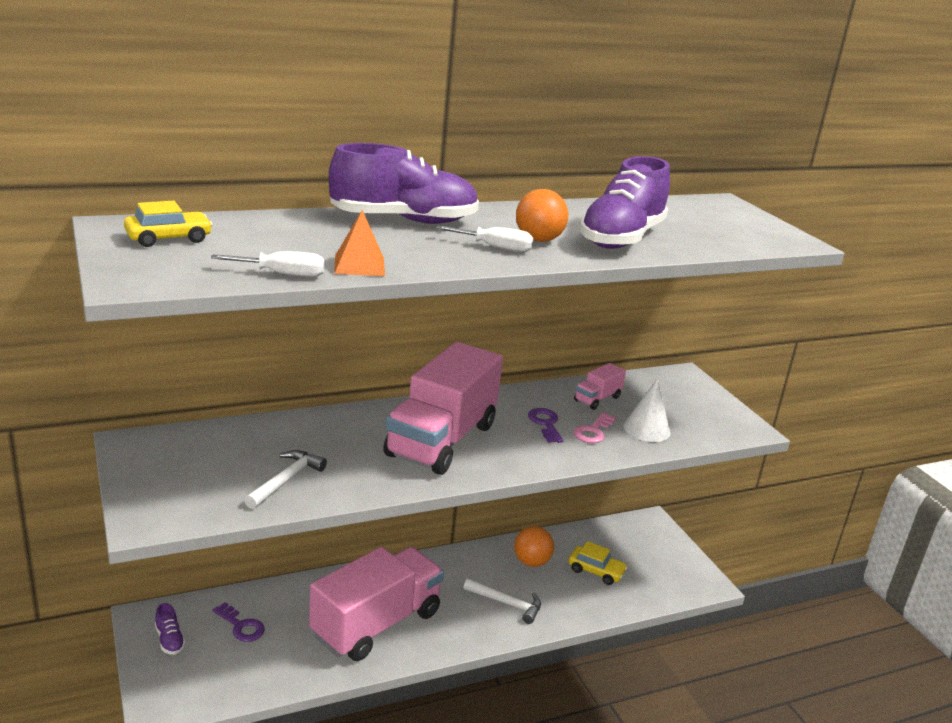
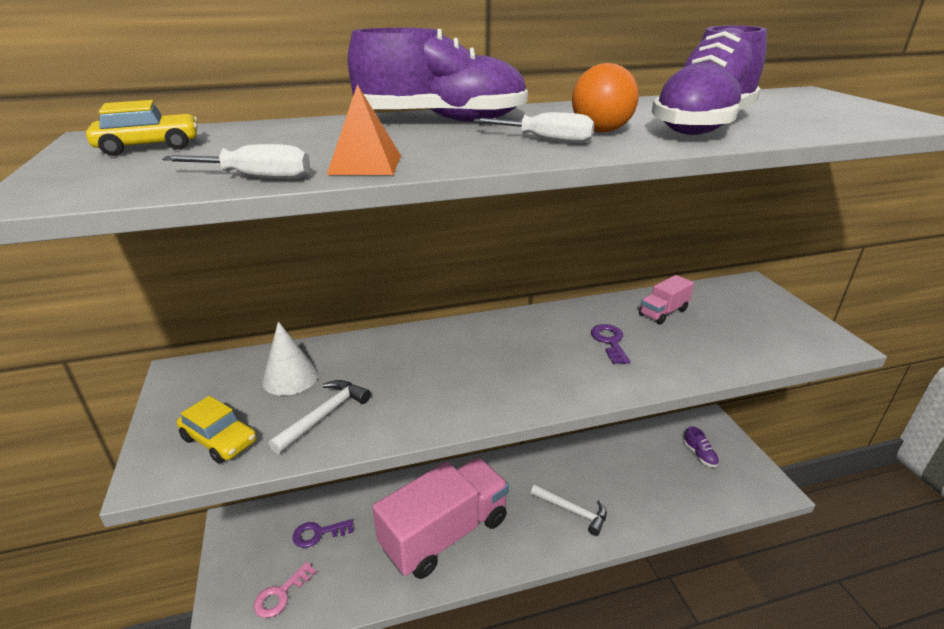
camera: 10 degrees right, 5 degrees up
purple shoe [155,603,185,655] -> purple shoe moved to [683,426,719,467]
purple key [213,602,265,642] -> purple key turned 120 degrees clockwise [292,519,353,548]
pink truck [383,342,503,475] -> none
orange ball [514,526,554,567] -> none
yellow car [568,541,628,585] -> yellow car moved to [177,396,257,463]
pink key [574,412,616,443] -> pink key moved to [254,562,317,618]
white cone [624,378,670,442] -> white cone moved to [262,321,318,396]

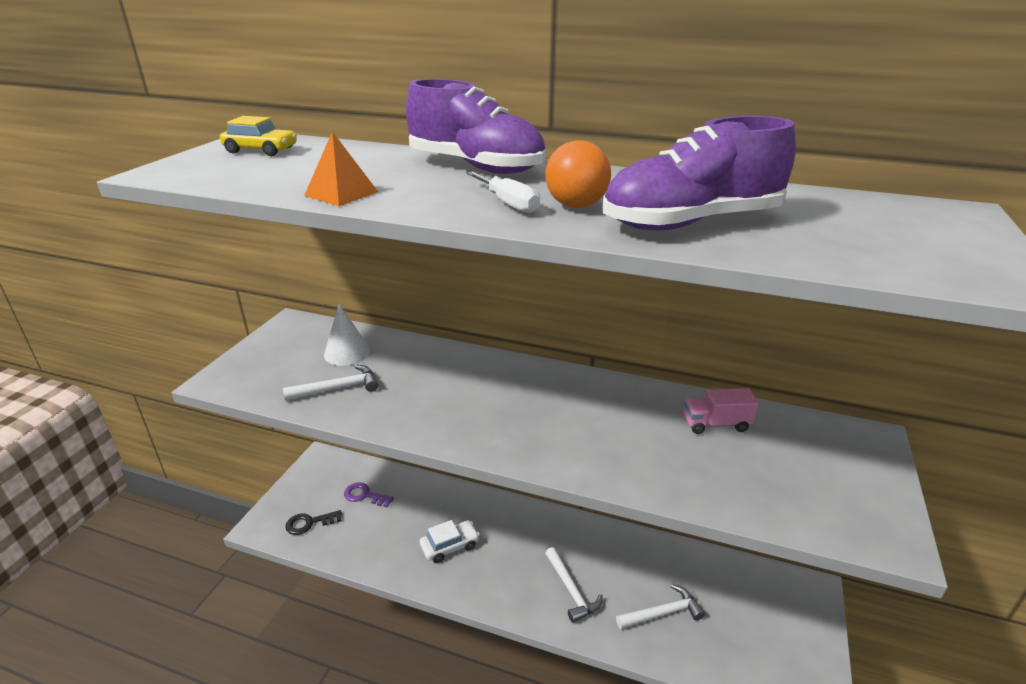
camera: 35 degrees right, 0 degrees up
white screwdriver [162,144,310,179] -> none
yellow car [177,396,257,463] -> none
pink key [254,562,317,618] -> black key [285,510,342,535]
pink truck [372,458,509,579] -> white car [420,520,480,563]
purple key [591,324,630,364] -> none
purple shoe [683,426,719,467] -> none
none -> white hammer [616,584,705,629]

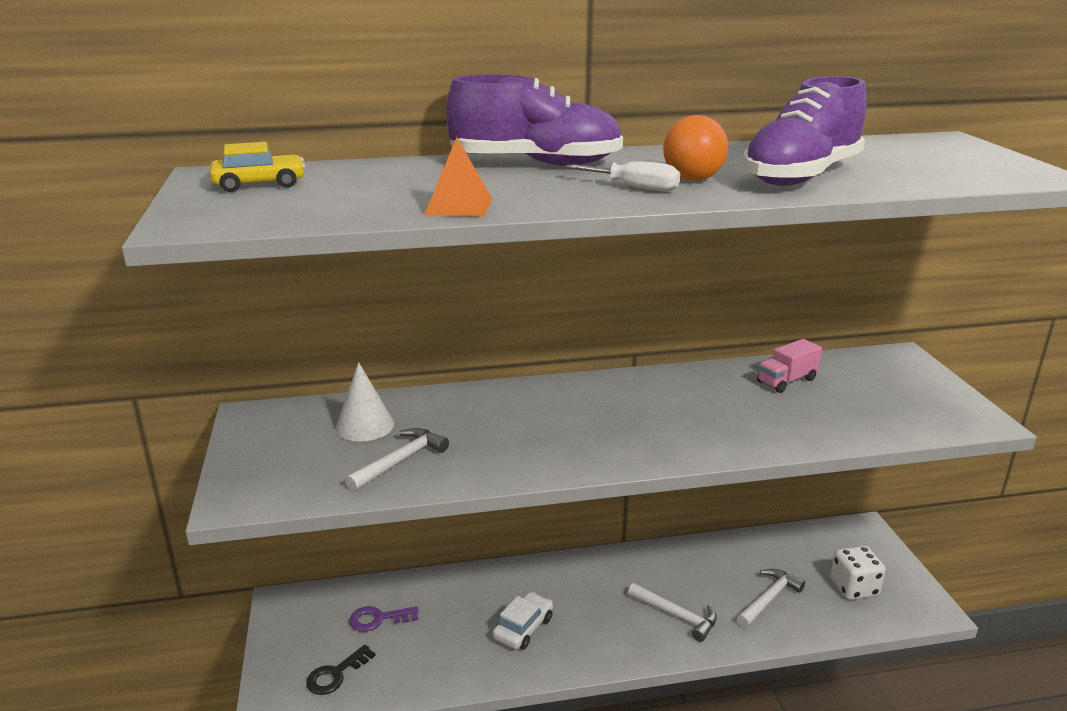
camera: 30 degrees left, 5 degrees down
none -> white dice [830,546,886,600]

